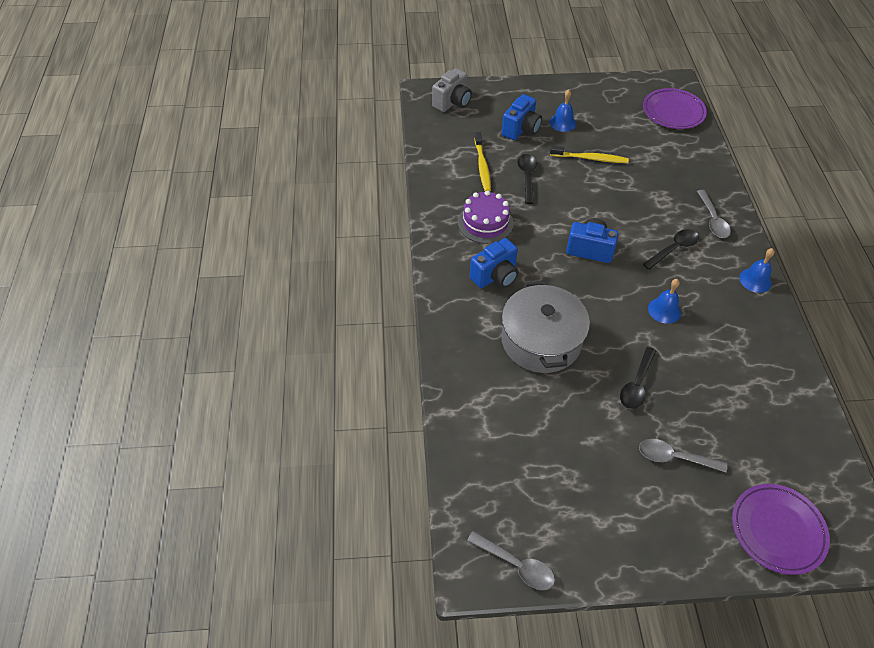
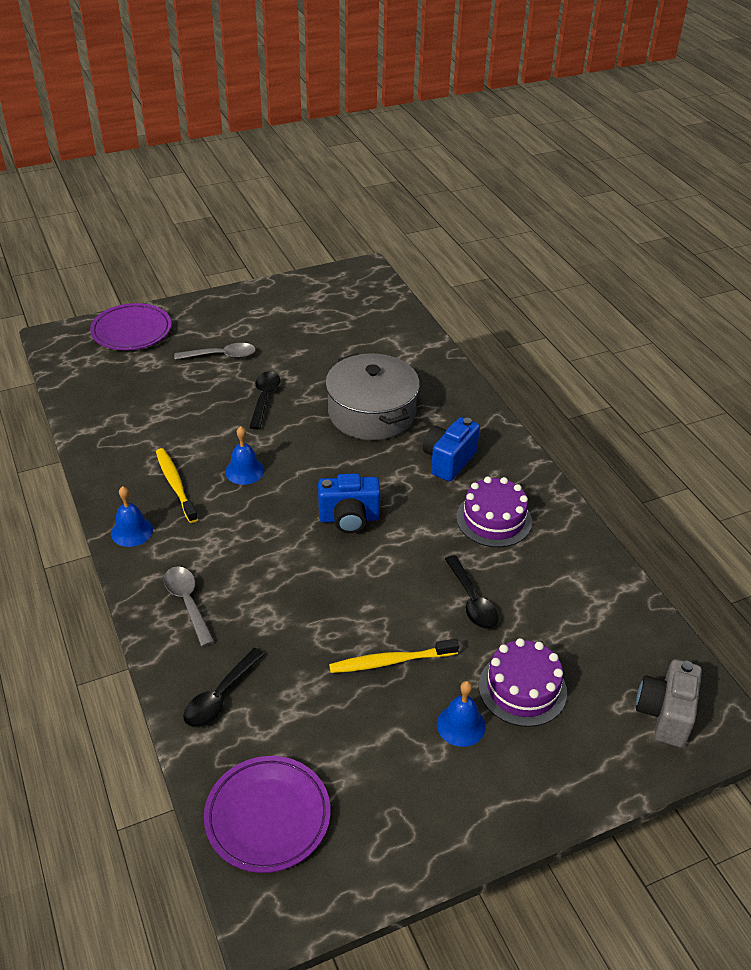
camera: 160 degrees right, 10 degrees down
grey spoon [467,531,555,590] -> none
yellow toothbrush [474,132,491,191] -> yellow toothbrush moved to [156,448,198,523]
blue camera [502,94,542,140] -> purple cake [479,638,567,727]
black spoon [643,229,699,270] -> black spoon moved to [183,648,265,728]

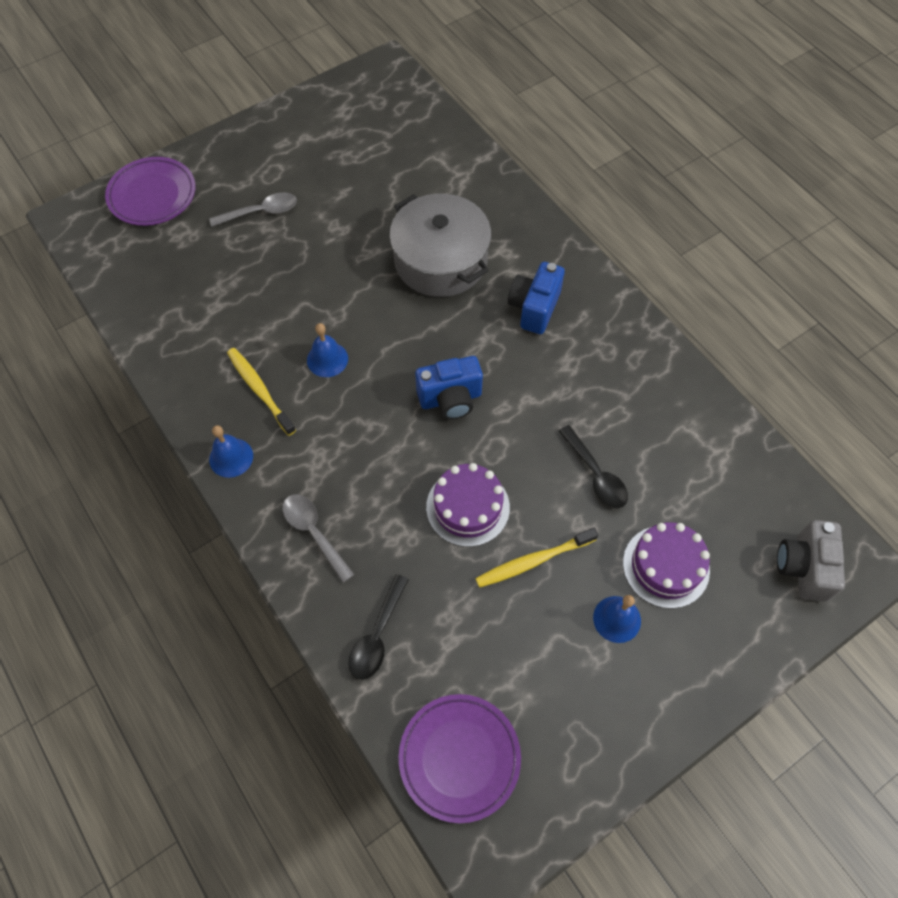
camera: 10 degrees left, 20 degrees up
black spoon [249,371,280,429] -> none
purple cake [456,477,532,547] -> purple cake moved to [426,463,510,547]

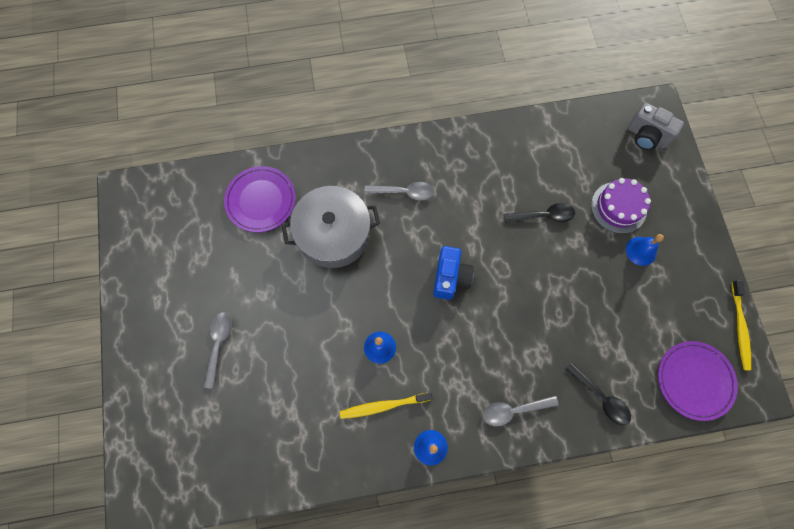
camera: 65 degrees left, 10 degrees up
purple plate [105,157,196,226] -> purple plate moved to [224,166,296,232]
purple cake [426,463,510,547] -> none
yellow toothbrush [475,528,598,588] -> yellow toothbrush moved to [732,280,751,370]
blue camera [508,262,565,334] -> grey spoon [364,182,434,201]

